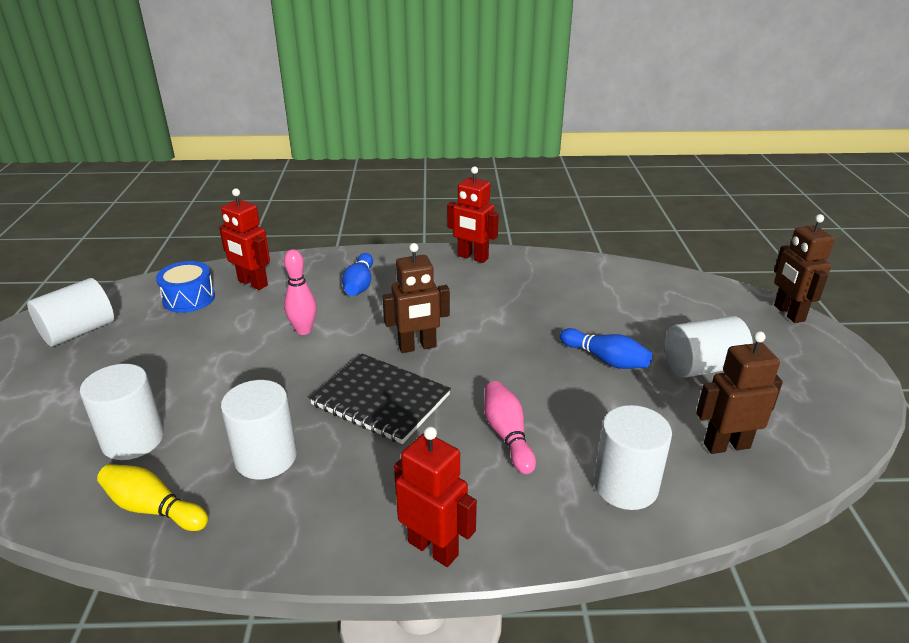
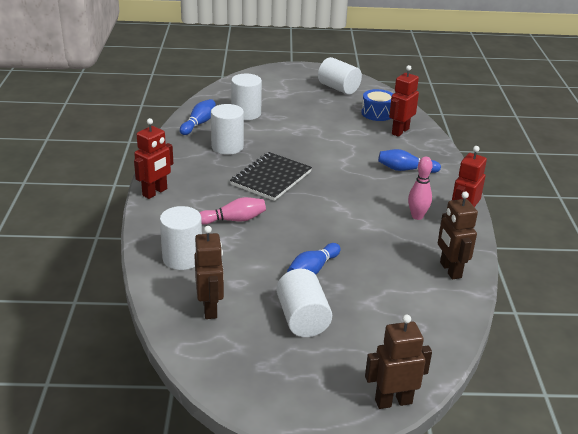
camera: 90 degrees right, 0 degrees up
yellow bowling pin [97,464,208,531] -> blue bowling pin [180,99,216,135]
pink bowling pin [284,249,317,335] -> pink bowling pin moved to [408,157,432,220]
brown robot [382,243,450,353] -> brown robot moved to [438,191,478,279]

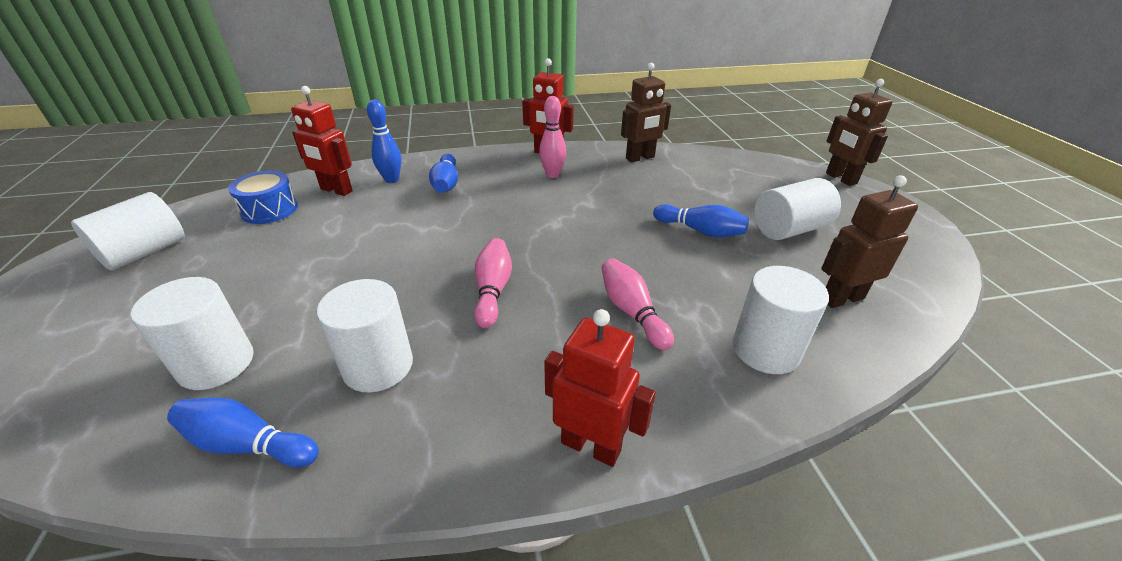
camera: 100 degrees left, 5 degrees up
black notebook [230,152,312,201] -> pink bowling pin [474,238,512,328]
none -> blue bowling pin [367,100,402,183]

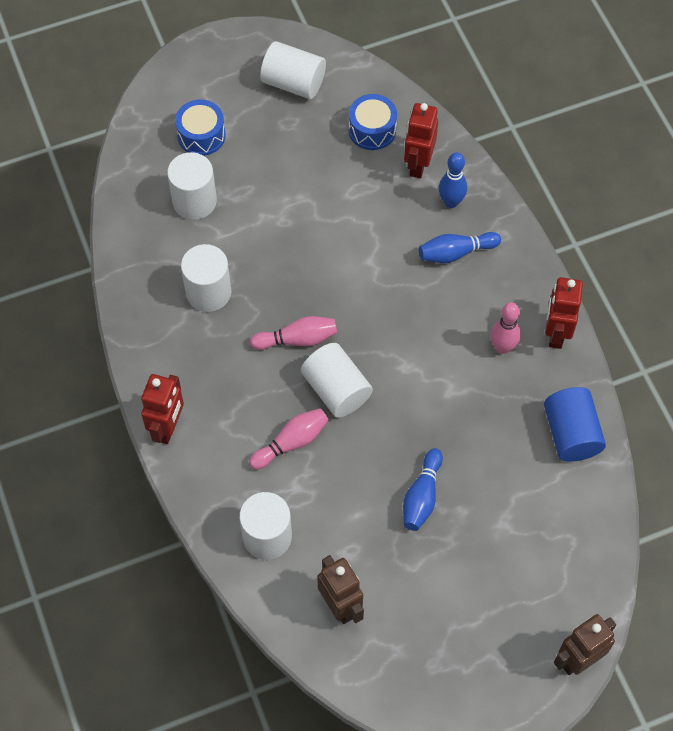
camera: 80 degrees right, 25 degrees up
blue bowling pin [167,398,319,467] -> none
brown robot [621,63,671,163] -> blue cylinder [544,387,606,462]
white cylinder [754,178,841,240] -> white cylinder moved to [301,343,373,418]
none -> blue drum [175,99,226,156]

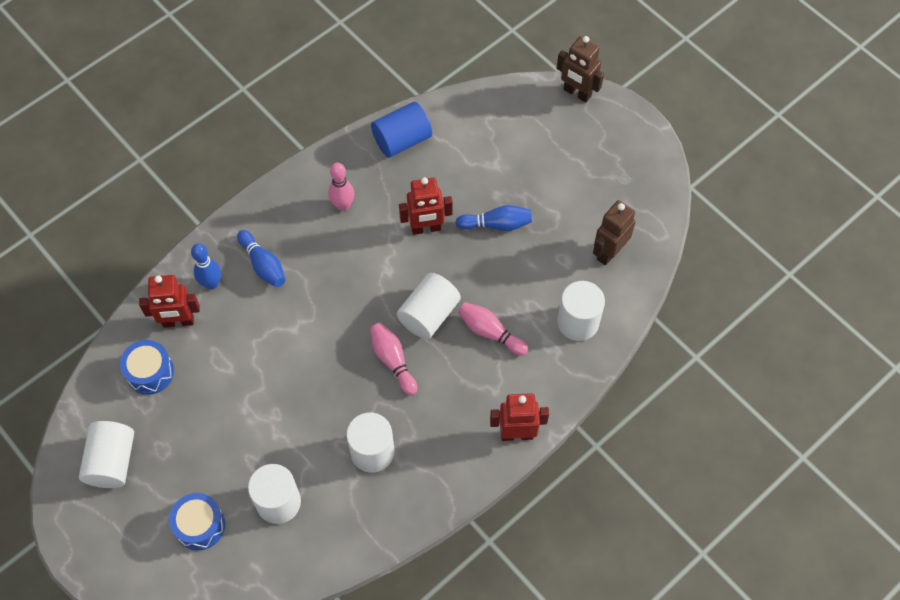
camera: 110 degrees left, 0 degrees up
red robot [545,277,583,349] -> red robot moved to [399,177,453,235]

